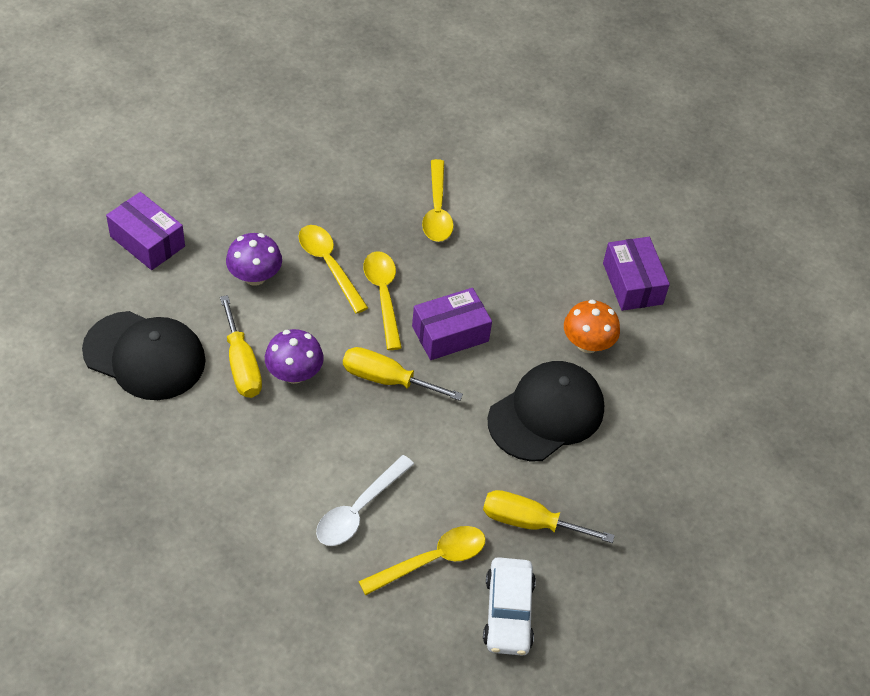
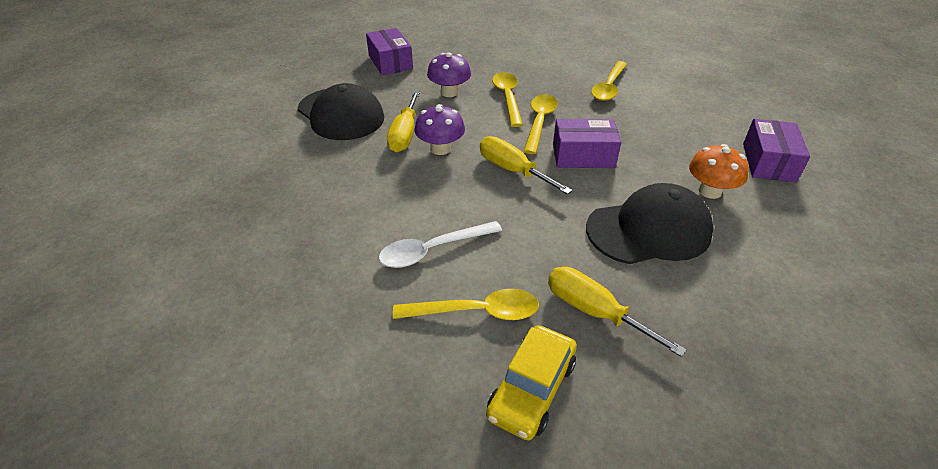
camera: 30 degrees right, 10 degrees down
white car [483,557,536,656] -> yellow car [486,325,577,441]

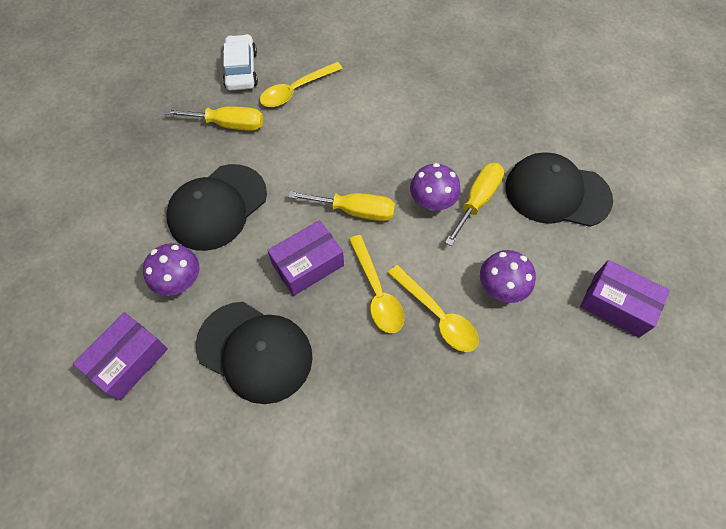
camera: 145 degrees right, 20 degrees up
white spoon [379,221,502,268] -> none
yellow screwdriver [387,91,420,152] -> yellow screwdriver turned 60 degrees clockwise [445,163,504,246]
yellow car [486,325,577,441] -> white car [223,34,258,90]
yellow spoon [591,61,627,101] -> none
orange mushroom [689,144,749,199] -> purple mushroom [143,243,199,296]
purple box [743,119,810,182] -> purple box turned 60 degrees clockwise [73,312,168,400]
none -> black cap [196,302,313,404]

